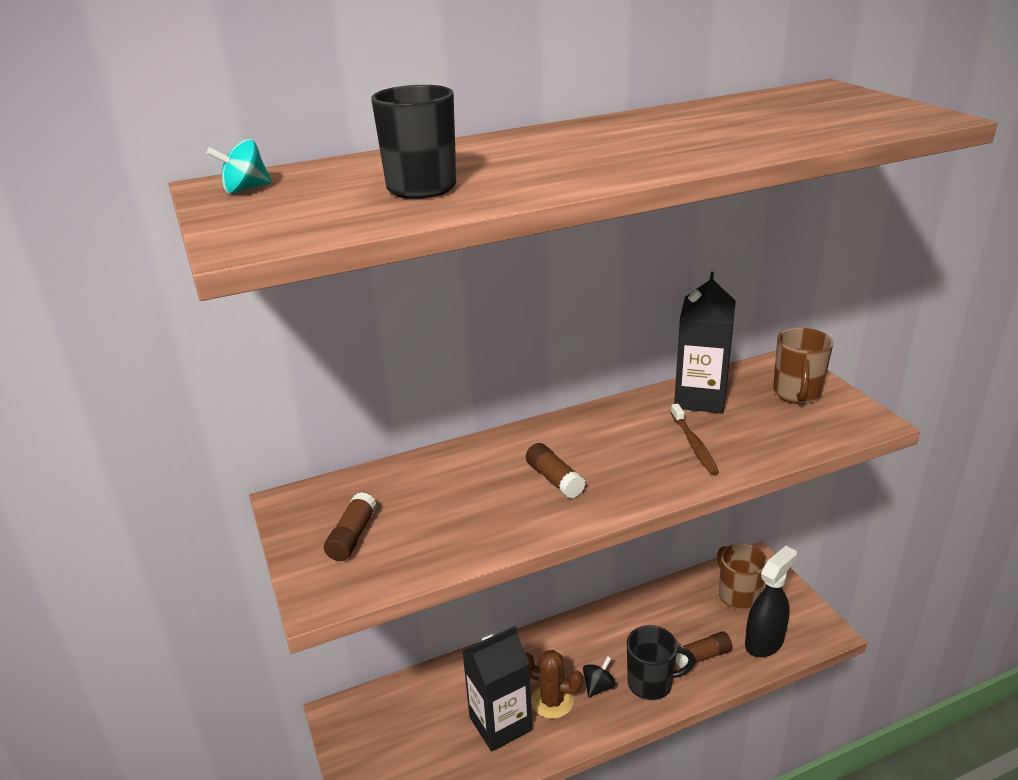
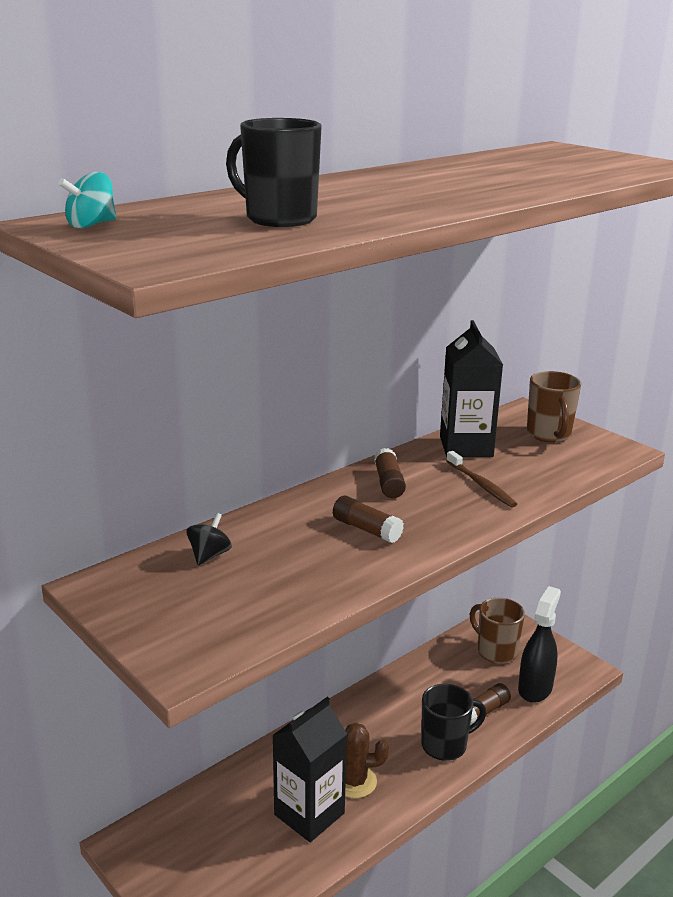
camera: 20 degrees left, 5 degrees down
brown glue stick [324,492,377,561] -> brown glue stick moved to [374,448,406,498]
black spinning top [583,656,616,697] -> black spinning top moved to [186,513,232,565]

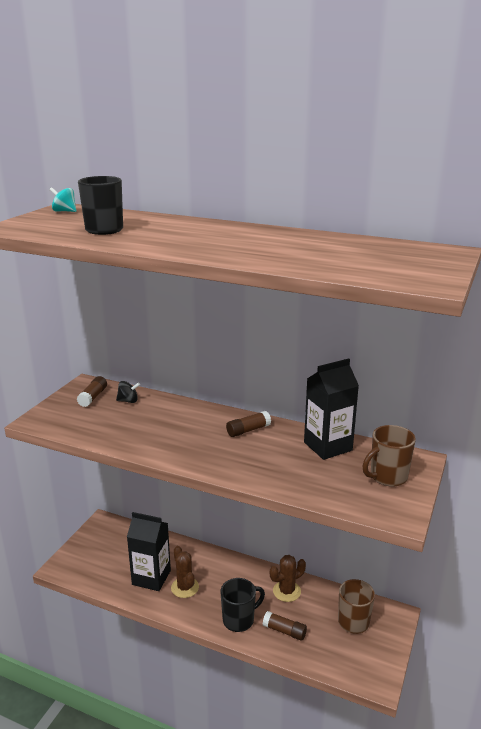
camera: 65 degrees right, 0 degrees up
brown glue stick [333,496,404,543] -> brown glue stick moved to [77,376,107,407]
black mug [421,684,486,761] -> black mug turned 75 degrees counterclockwise [220,578,265,632]
brown toothbrush [446,451,517,508] -> none
black spray bottle [518,586,561,703] -> none
none -> brown cactus [270,555,306,602]

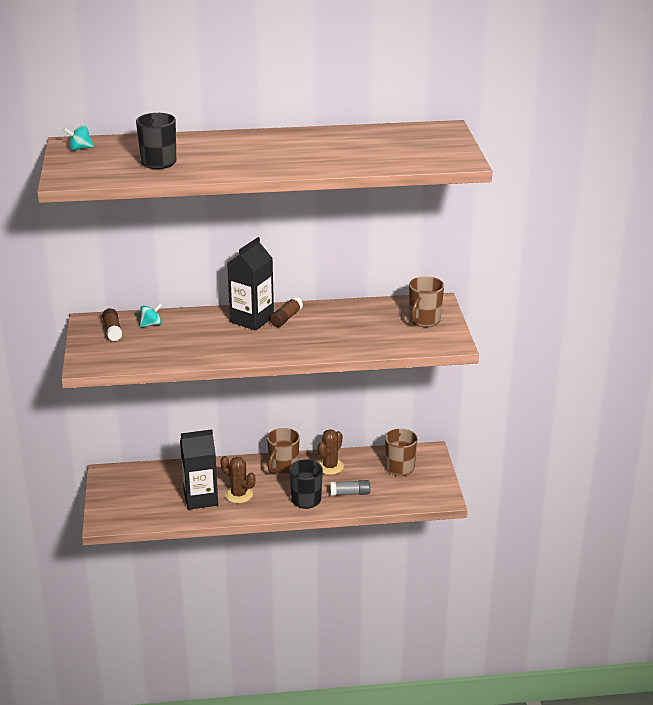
camera: 30 degrees left, 5 degrees up
black spinning top [116,381,140,403] -> turquoise spinning top [140,303,162,327]
brown glue stick [263,611,307,641] -> grey glue stick [330,480,370,496]
black carton [304,358,359,460] -> black carton moved to [227,237,274,331]
none -> brown mug [267,428,300,475]

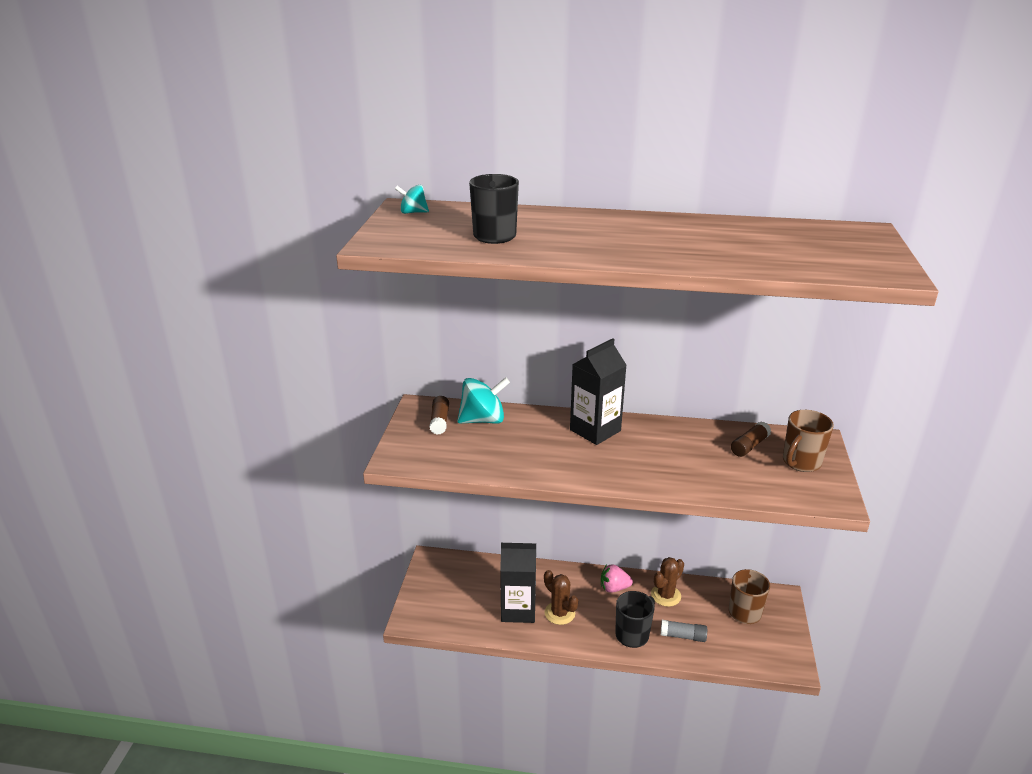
camera: 15 degrees right, 0 degrees up
turquoise spinning top [140,303,162,327] -> turquoise spinning top [457,377,510,424], size x1.90
brown mug [267,428,300,475] -> pink strawberry [601,564,633,593]
brown glue stick [270,297,303,327] -> brown glue stick moved to [731,422,771,457]

